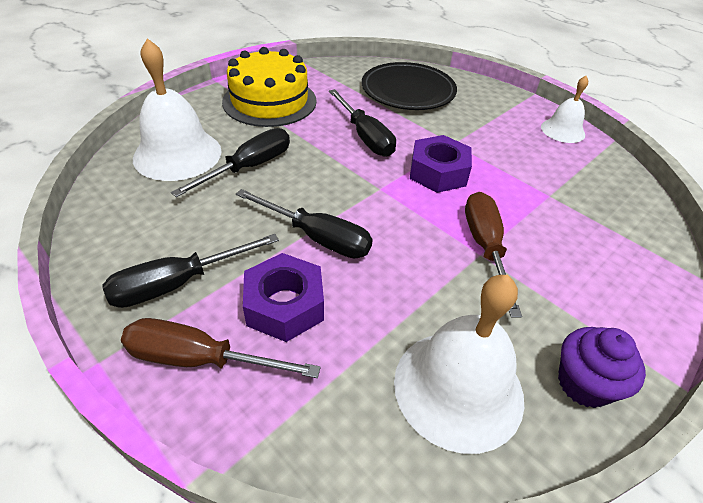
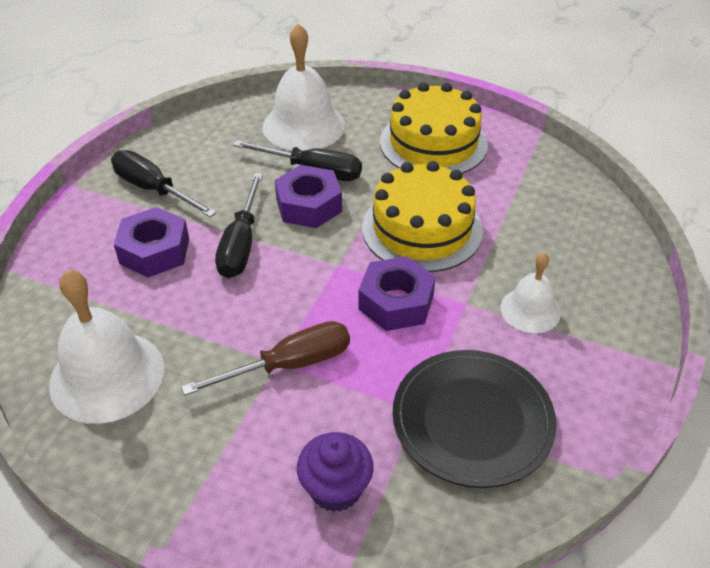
camera: 70 degrees right, 0 degrees up
brown screwdriver [121,318,321,378] -> none
black screwdriver [329,89,396,157] -> yellow cake [362,161,483,272]
black plate [362,62,457,110] -> black plate moved to [393,350,557,488]
white bell [541,76,588,143] -> white bell moved to [500,253,561,333]
purple cupcake [558,327,646,408] -> purple cupcake moved to [297,432,374,512]
none -> purple nut [275,165,342,228]

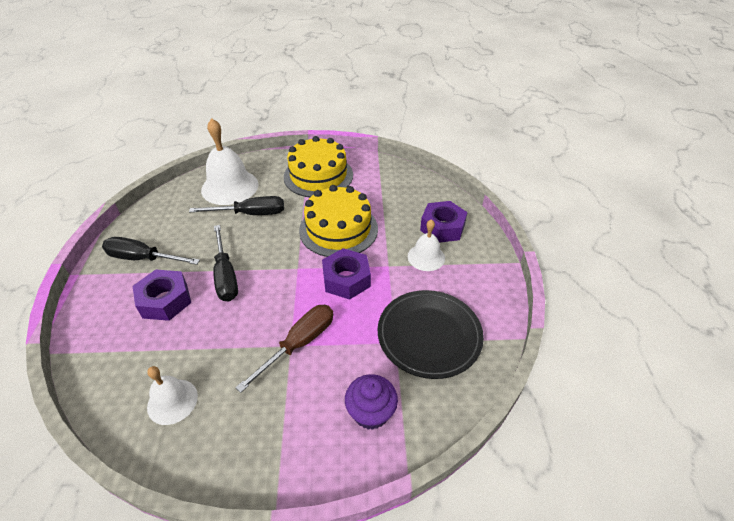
camera: 25 degrees left, 0 degrees up
white bell [49,270,164,424] -> white bell [147,366,198,425], size x0.57
purple nut [275,165,342,228] -> purple nut moved to [420,201,468,243]

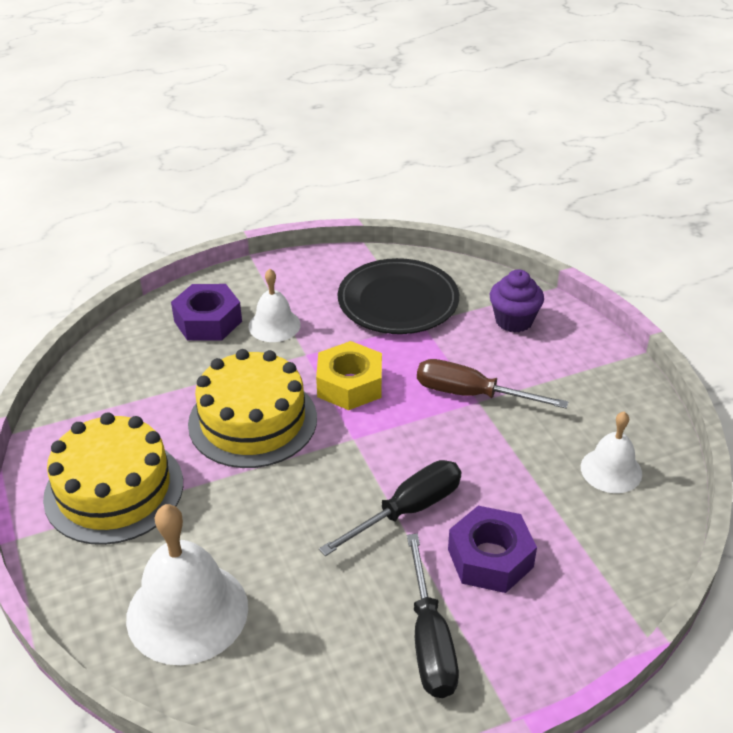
camera: 110 degrees left, 5 degrees down
black screwdriver [189,196,284,215] -> none
purple nut [322,248,371,299] -> yellow nut [316,341,382,410]

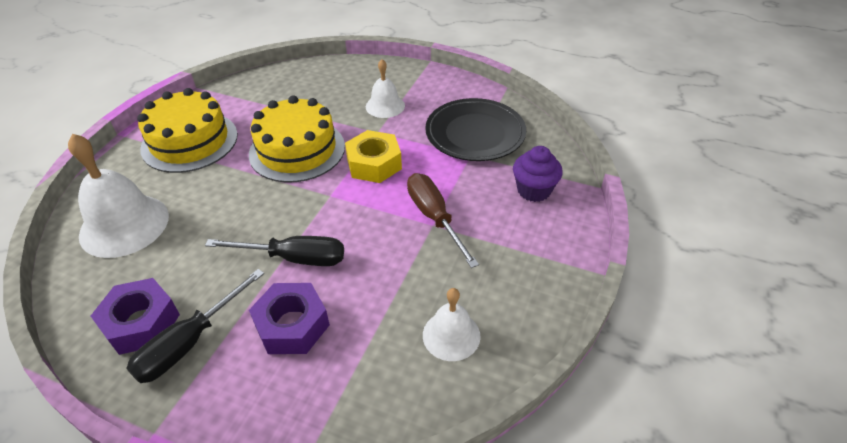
camera: 45 degrees right, 5 degrees up
purple nut [171,284,242,341] -> purple nut moved to [91,278,180,355]

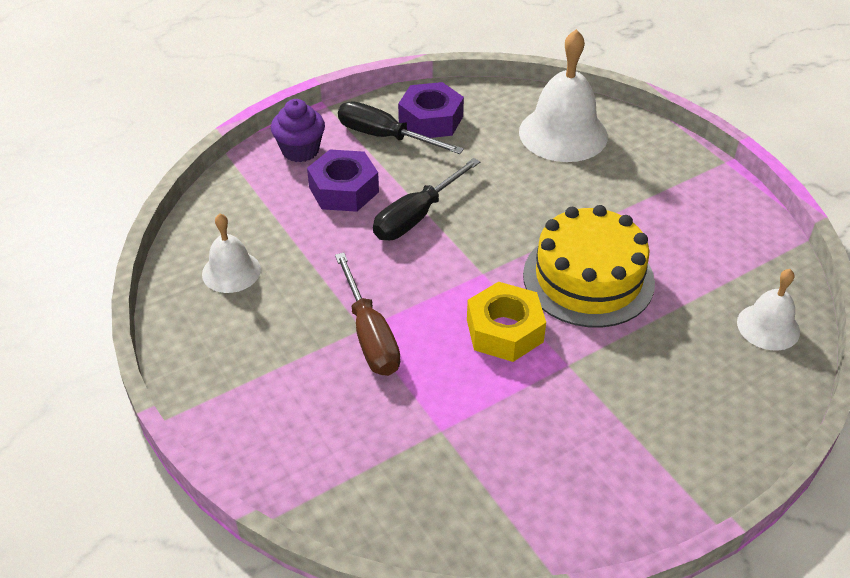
camera: 125 degrees right, 0 degrees up
black screwdriver [126,269,264,383] -> black screwdriver turned 45 degrees counterclockwise [338,101,464,154]
yellow cake [137,88,238,173] -> none
white bell [366,59,405,118] -> white bell moved to [737,269,800,351]
brown screwdriver [407,173,479,268] -> brown screwdriver turned 60 degrees clockwise [335,253,400,376]
black plate [425,98,526,161] -> none
purple cupcake [513,146,563,202] -> purple cupcake moved to [271,99,325,162]

